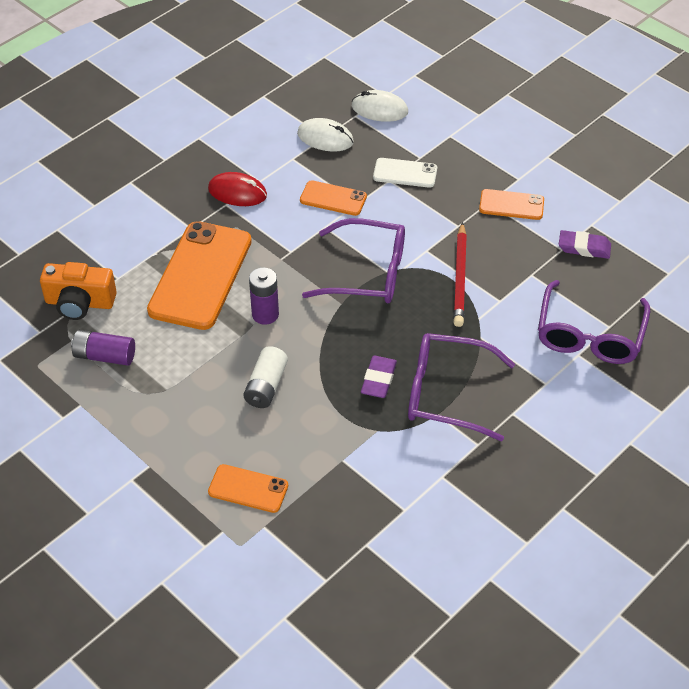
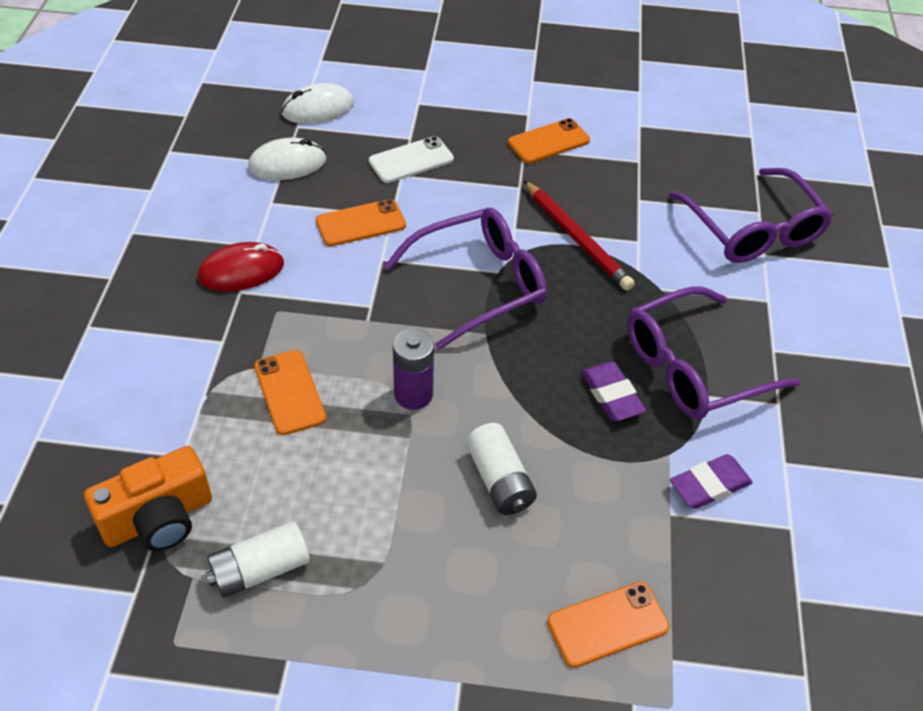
camera: 40 degrees left, 0 degrees up
purple battery [71,330,135,366] -> white battery [206,521,310,598]
orange phone [147,221,252,330] -> orange phone [254,350,326,435], size x0.50
purple eraser [559,230,611,259] -> purple eraser moved to [670,454,753,509]

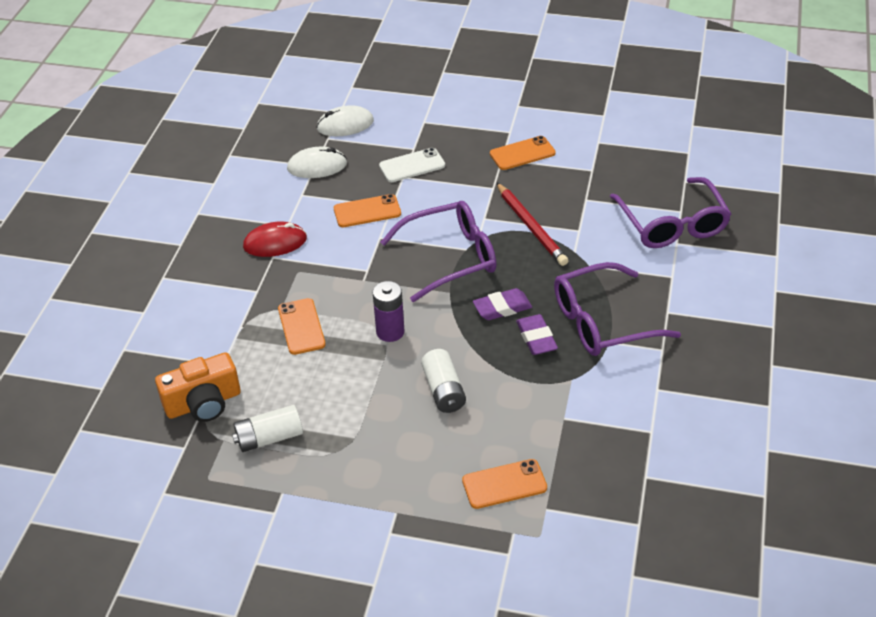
camera: 10 degrees right, 5 degrees down
purple eraser [670,454,753,509] -> purple eraser moved to [473,288,532,320]

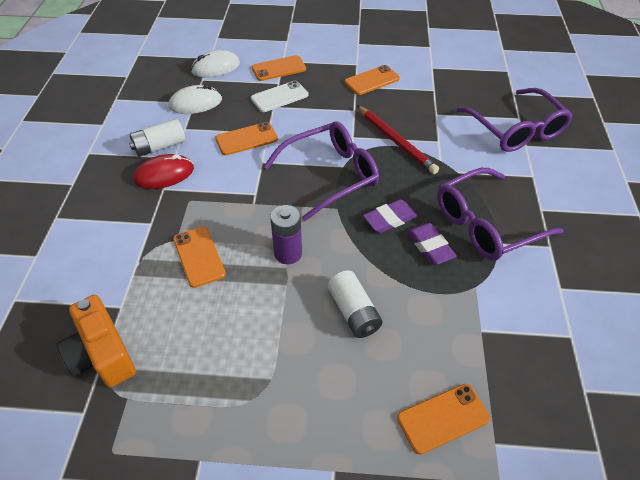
camera: 10 degrees left, 5 degrees up
orange camera [155,352,241,422] -> orange camera turned 90 degrees clockwise [57,295,136,388]
white battery [232,405,303,452] -> white battery moved to [129,119,186,157]
none -> orange phone [252,55,306,81]

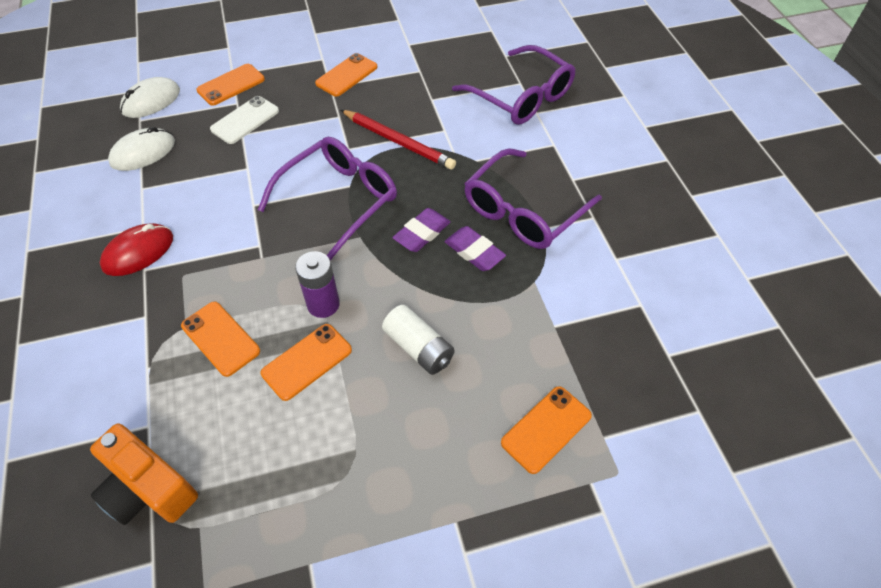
camera: 20 degrees left, 5 degrees up
white battery [129,119,186,157] -> none
orange phone [215,122,278,155] -> orange phone moved to [261,324,352,401]

